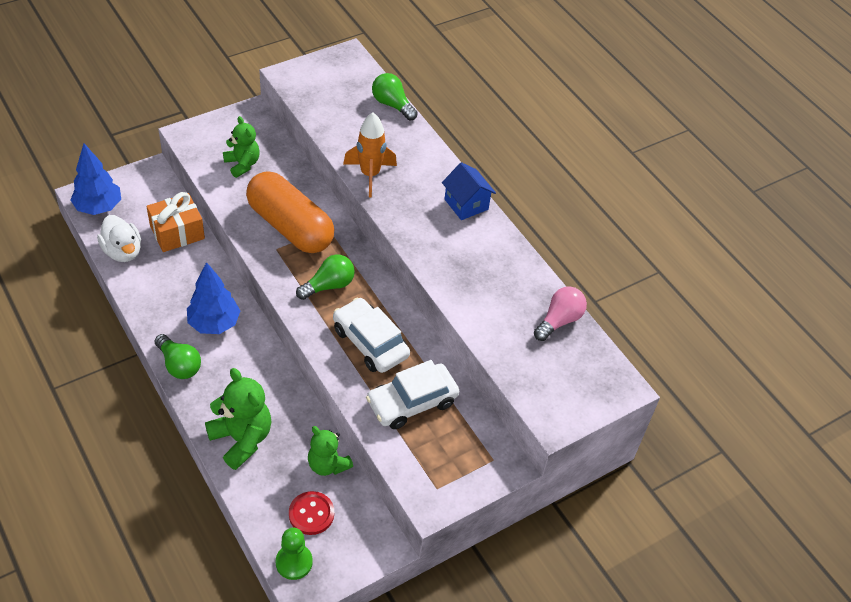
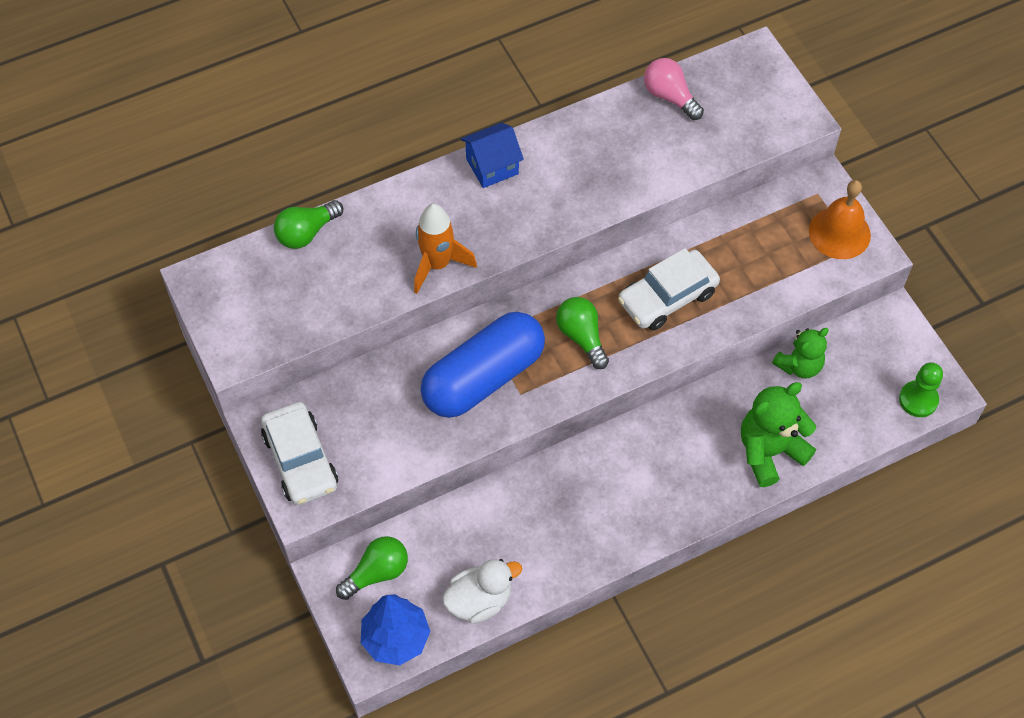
camera: 80 degrees left, 10 degrees up
orange gift [146,192,205,252] -> none
green light bulb [155,334,201,379] -> green light bulb moved to [336,536,408,600]
blue tree [187,262,240,334] -> none
green teddy bear [223,116,260,178] -> none
orange capsule [246,171,334,253] -> blue capsule [420,312,545,418]
red button [289,491,334,535] -> none
white car [366,360,459,429] -> white car moved to [261,402,338,505]
none -> orange bell [809,180,871,259]

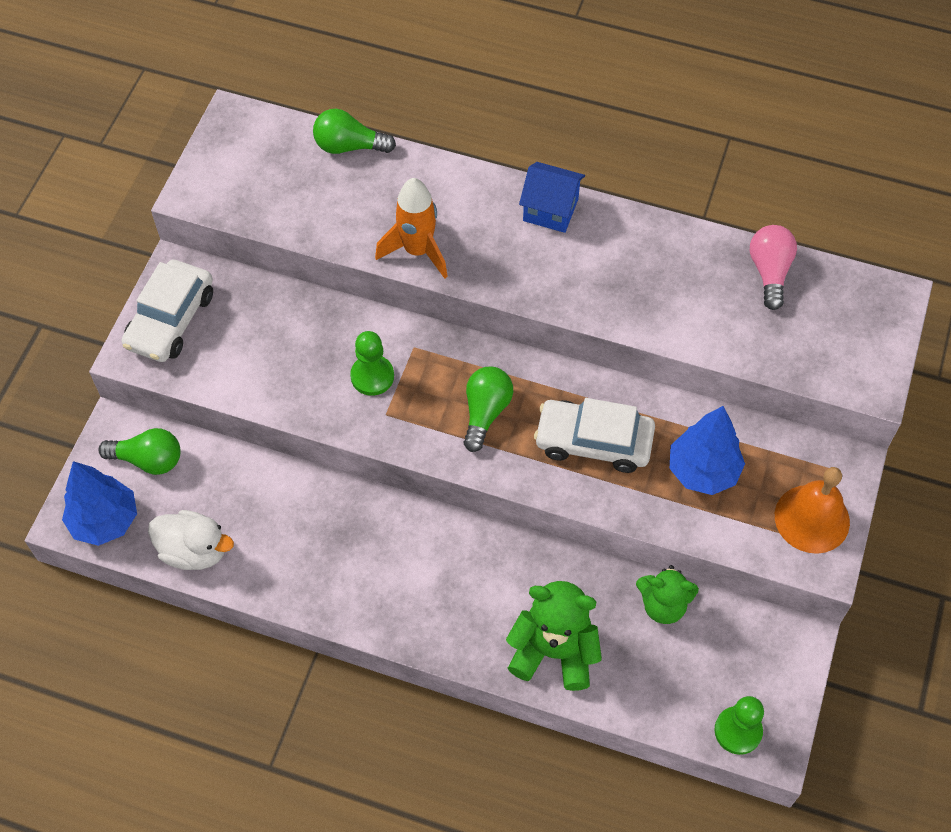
camera: 45 degrees right, 0 degrees up
blue capsule [420,312,545,418] -> green pawn [350,331,394,396]
none -> blue tree [670,406,745,495]

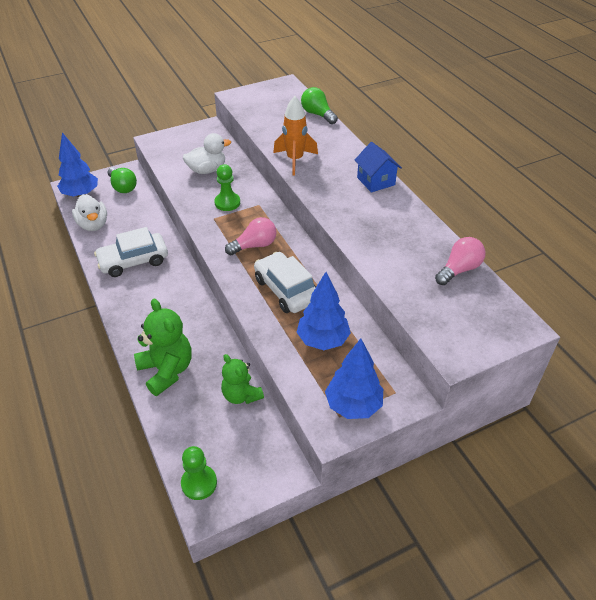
camera: 45 degrees right, 15 degrees down
white car [122,259,213,362] -> white car moved to [94,227,168,277]
green light bulb [464,367,513,452] -> pink light bulb [225,217,277,255]
orange bell [775,467,850,554] -> blue tree [325,339,383,419]
none -> white duck [183,133,231,174]

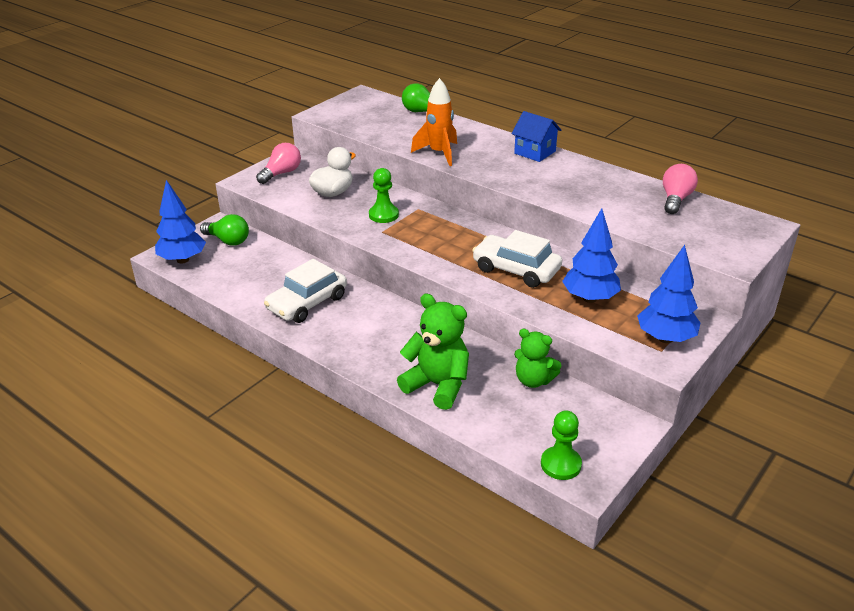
camera: 25 degrees left, 10 degrees down
white duck [72,194,107,231] -> none
pink light bulb [225,217,277,255] -> pink light bulb moved to [256,143,301,184]

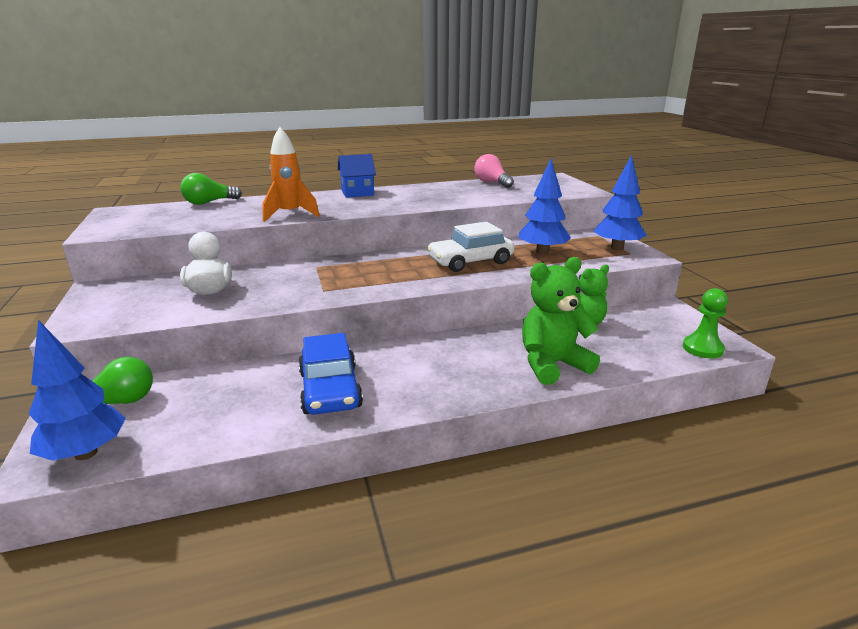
camera: 55 degrees left, 10 degrees down
pink light bulb [256,143,301,184] -> none
white car [264,259,347,323] -> blue car [298,333,363,415]
green pawn [369,168,399,223] -> none

